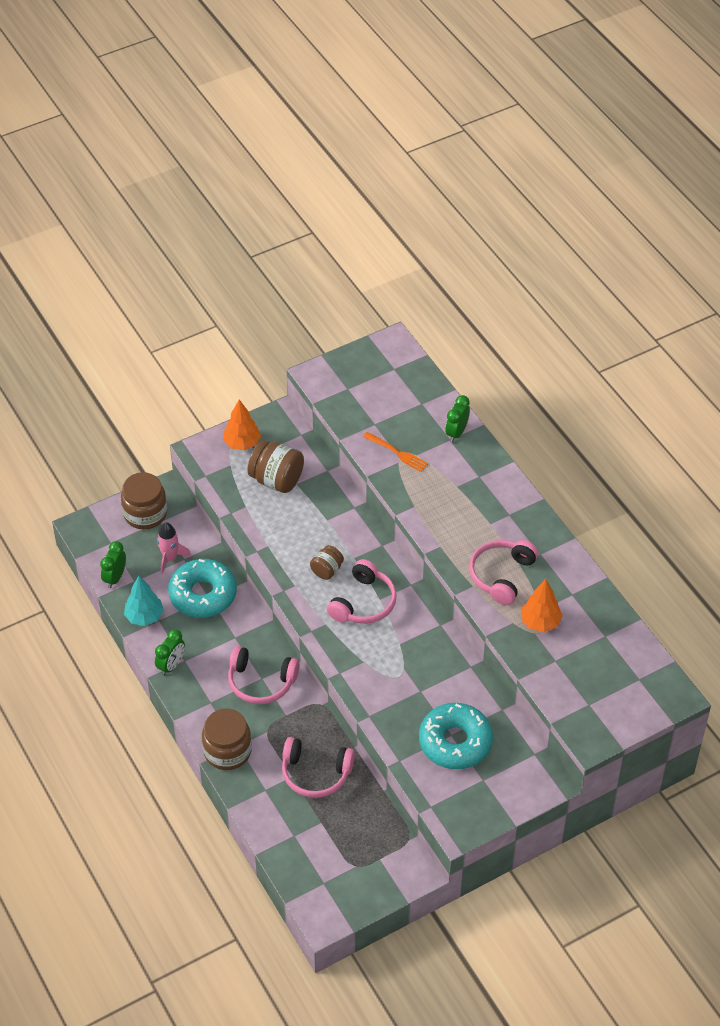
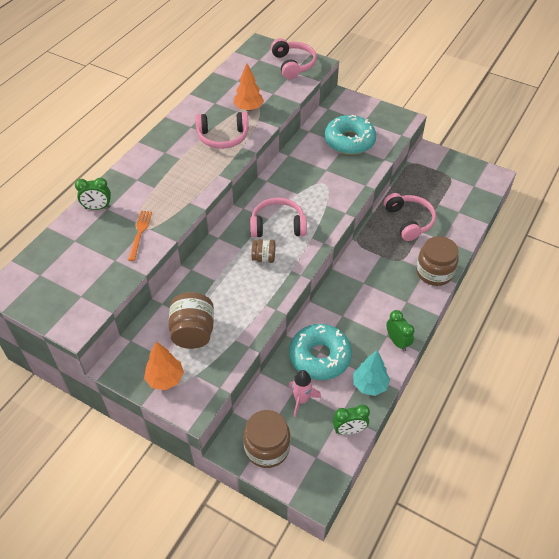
camera: 120 degrees left, 0 degrees up
green clock [155,629,185,676] -> green clock turned 60 degrees clockwise [386,310,414,351]
pink headphones [228,646,299,704] -> pink headphones moved to [271,38,317,79]

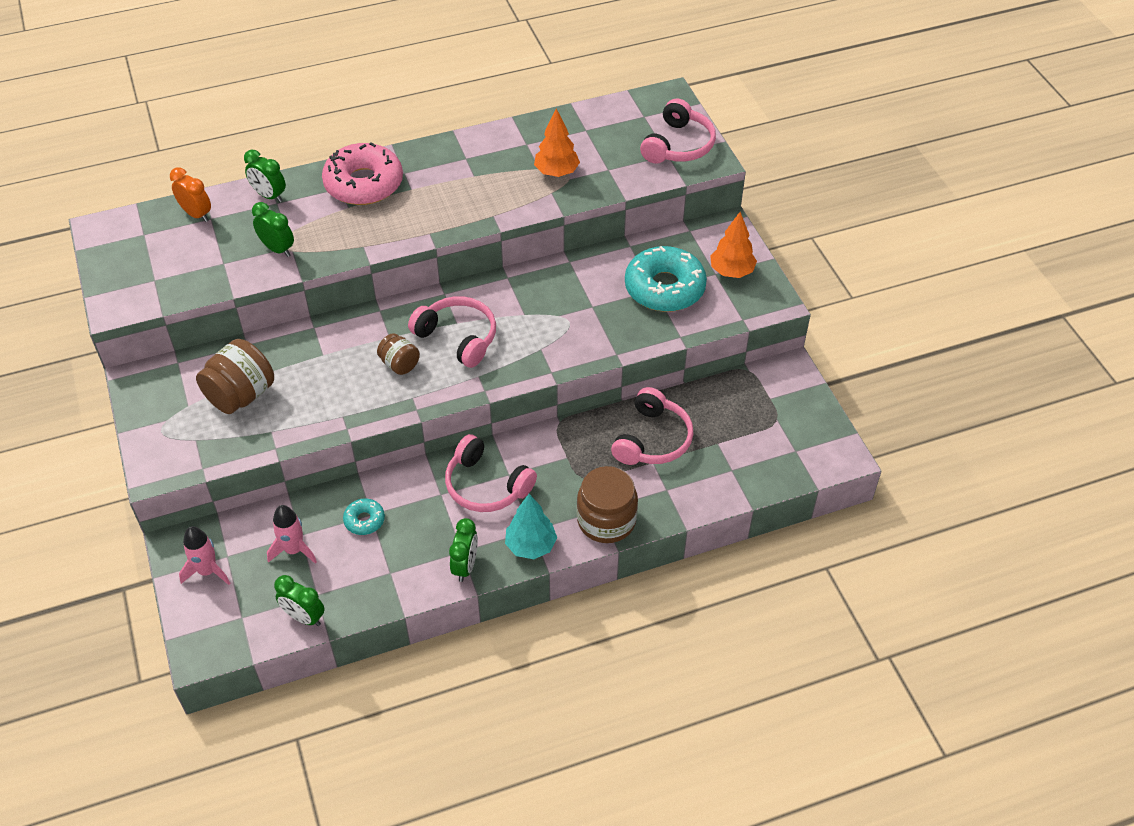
camera: 40 degrees right, 0 degrees up
orange fork [128,211,152,261] -> green clock [252,202,294,257]
orange tree [144,342,184,390] -> orange tree moved to [710,212,757,278]
pink headphones [195,112,249,149] -> pink headphones moved to [445,434,537,512]
brown jar [243,410,290,468] -> pink rocket [179,526,230,585]
turquoise donut [289,324,352,380] -> turquoise donut [343,499,385,535], size x0.46
turquoise tree [353,350,390,396] -> turquoise tree moved to [505,494,557,559]
none -> orange clock [170,167,211,222]
none -> pink donut [322,142,403,205]

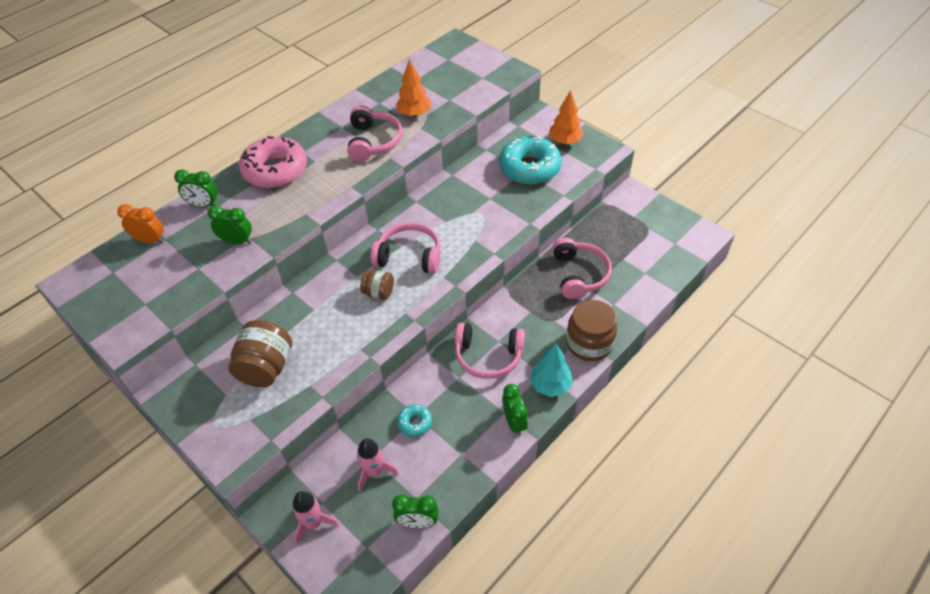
camera: 25 degrees left, 0 degrees up
pink headphones [640,98,716,164] -> pink headphones moved to [347,106,403,162]

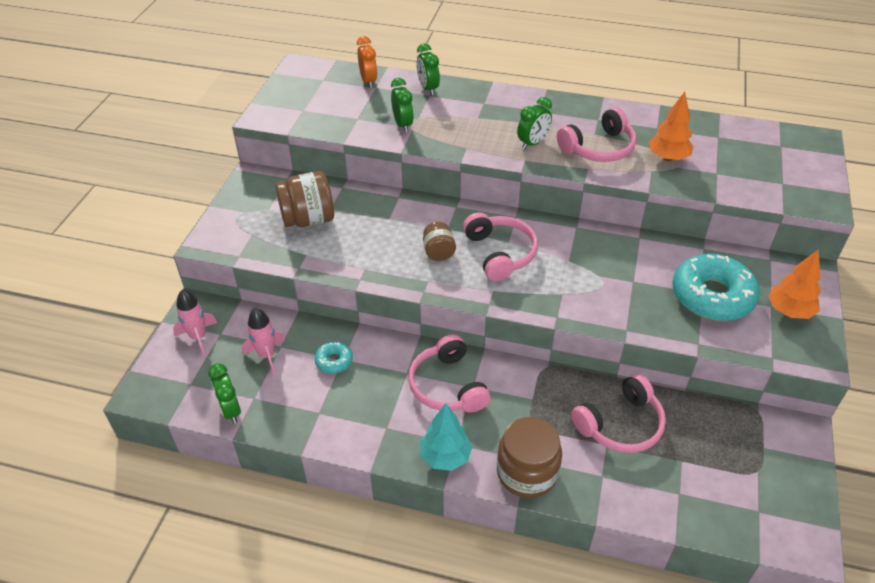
camera: 60 degrees right, 5 degrees down
pink donut [239,136,307,188] -> none
green clock [502,384,528,436] -> green clock moved to [517,97,552,150]

